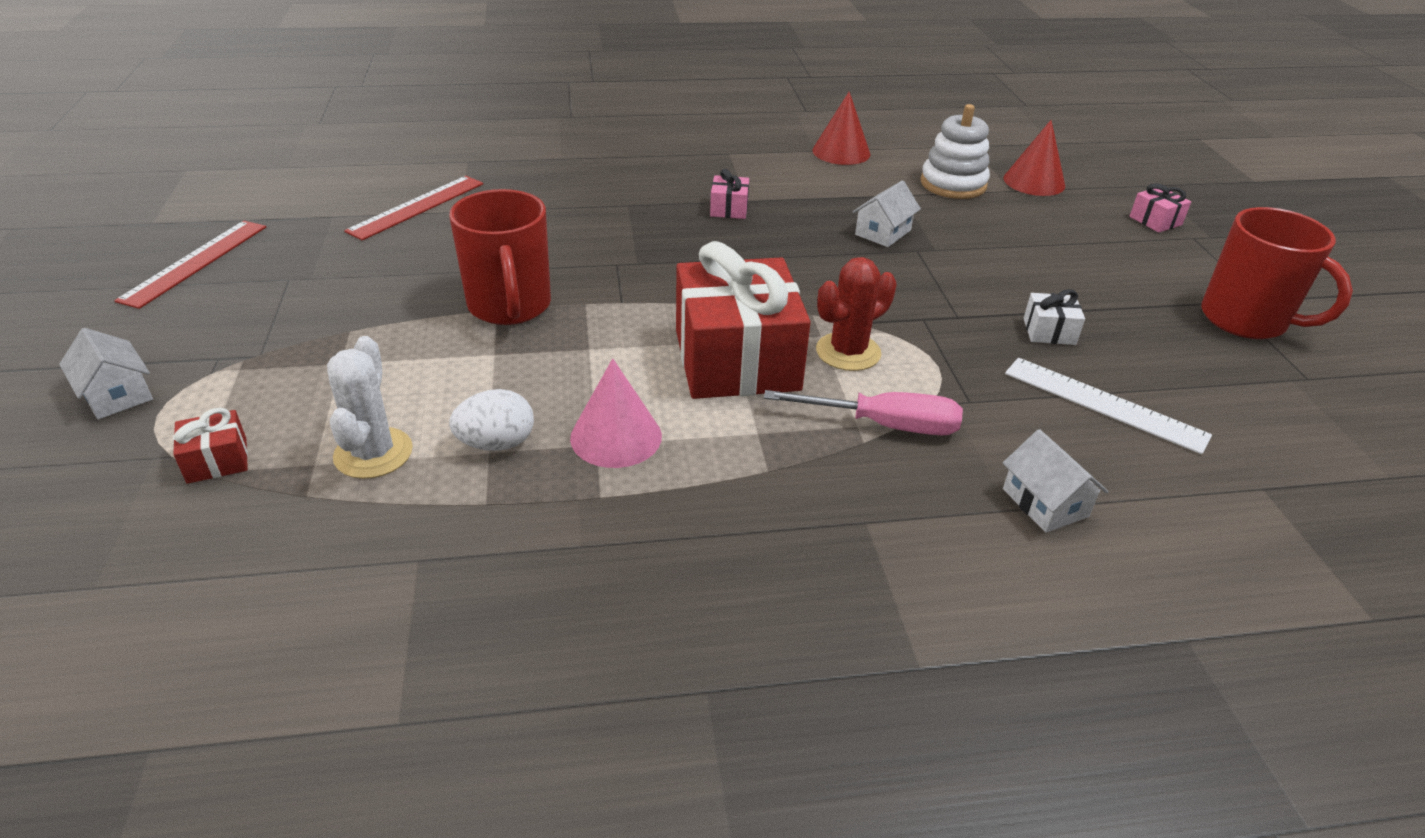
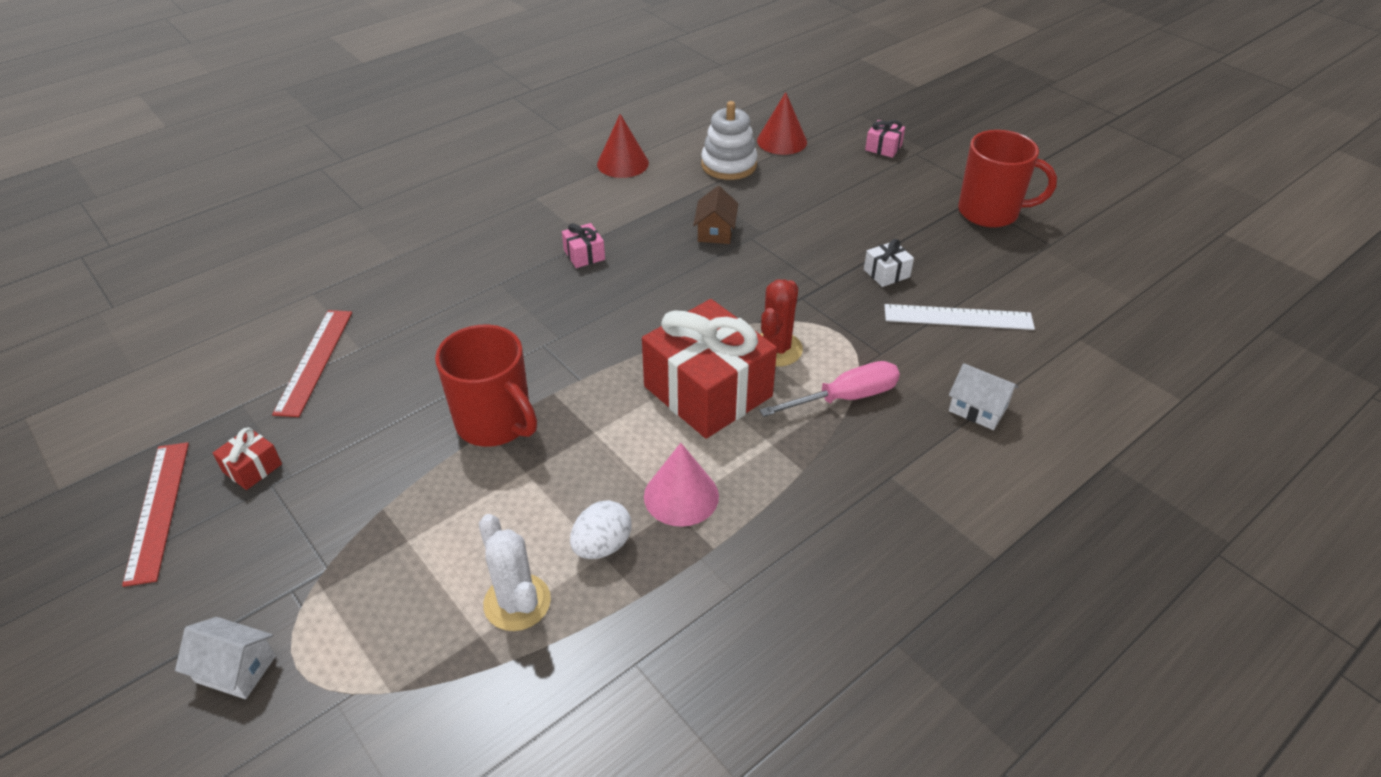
camera: 30 degrees left, 5 degrees up
red gift [173,408,248,484] -> red gift moved to [213,428,282,490]
white house [853,180,921,247] -> brown house [693,186,738,244]

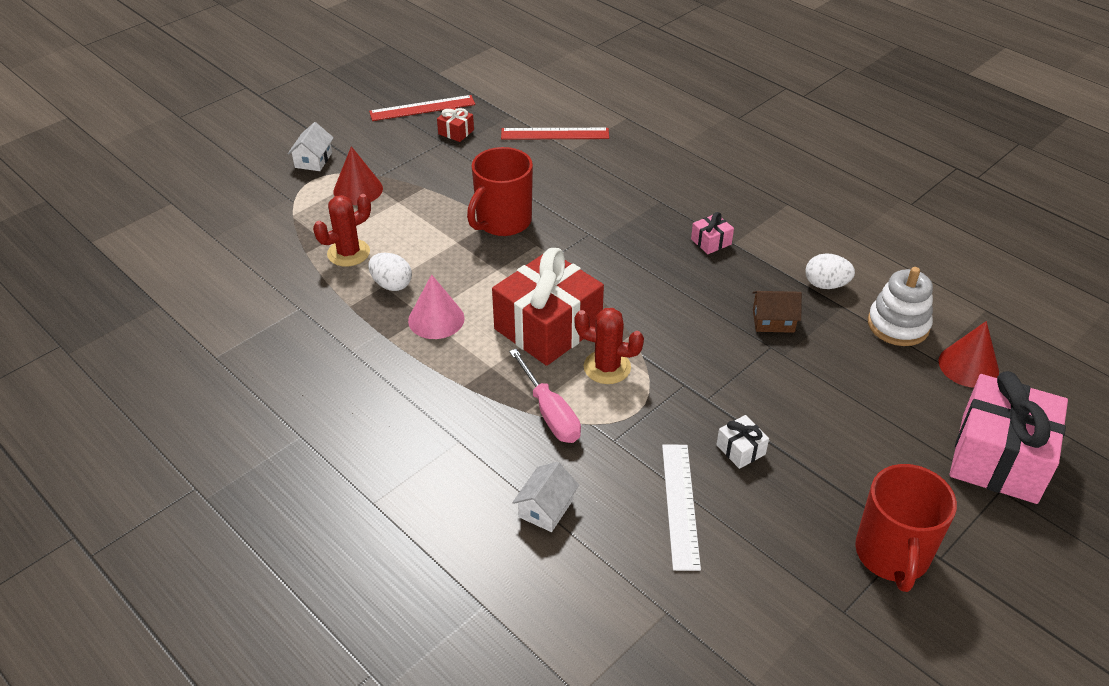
camera: 85 degrees right, 0 degrees up
white cactus [479,514,551,631] -> red cactus [313,194,371,267]
red cone [597,114,649,178] -> red cone moved to [333,146,383,205]
pink gift [865,120,905,158] -> pink gift [949,371,1068,504], size x2.44
none -> white egg [805,254,855,289]

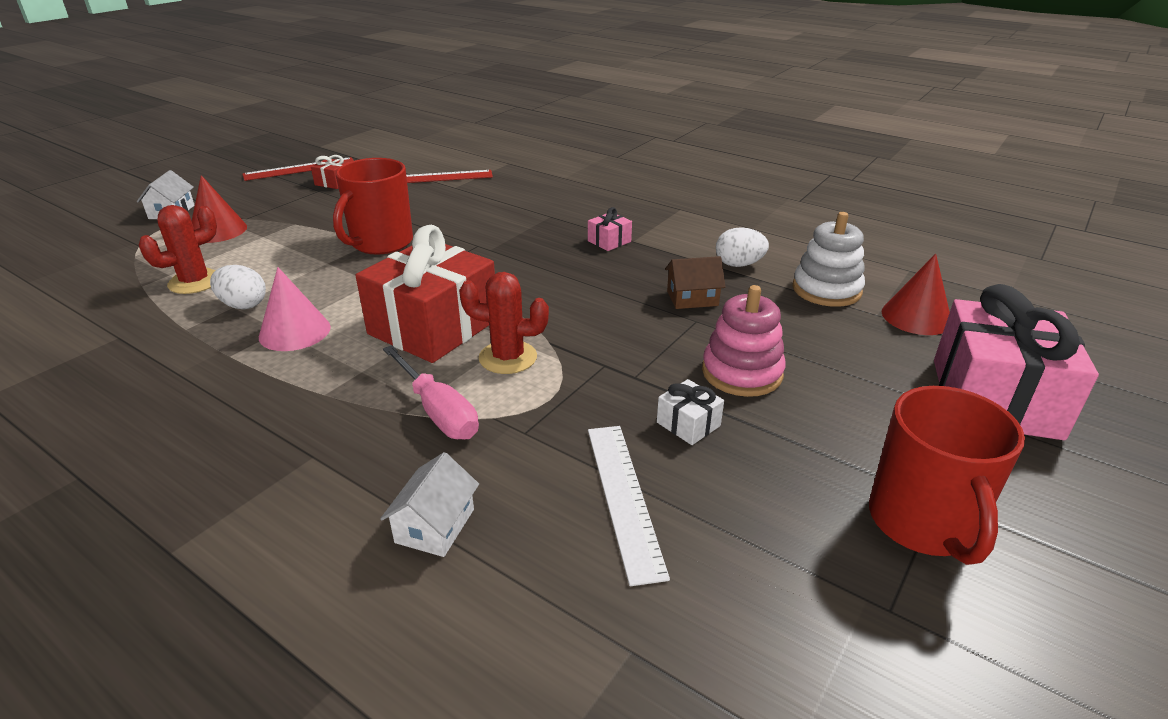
camera: 10 degrees left, 10 degrees down
none -> pink stacking toy [702,285,786,397]

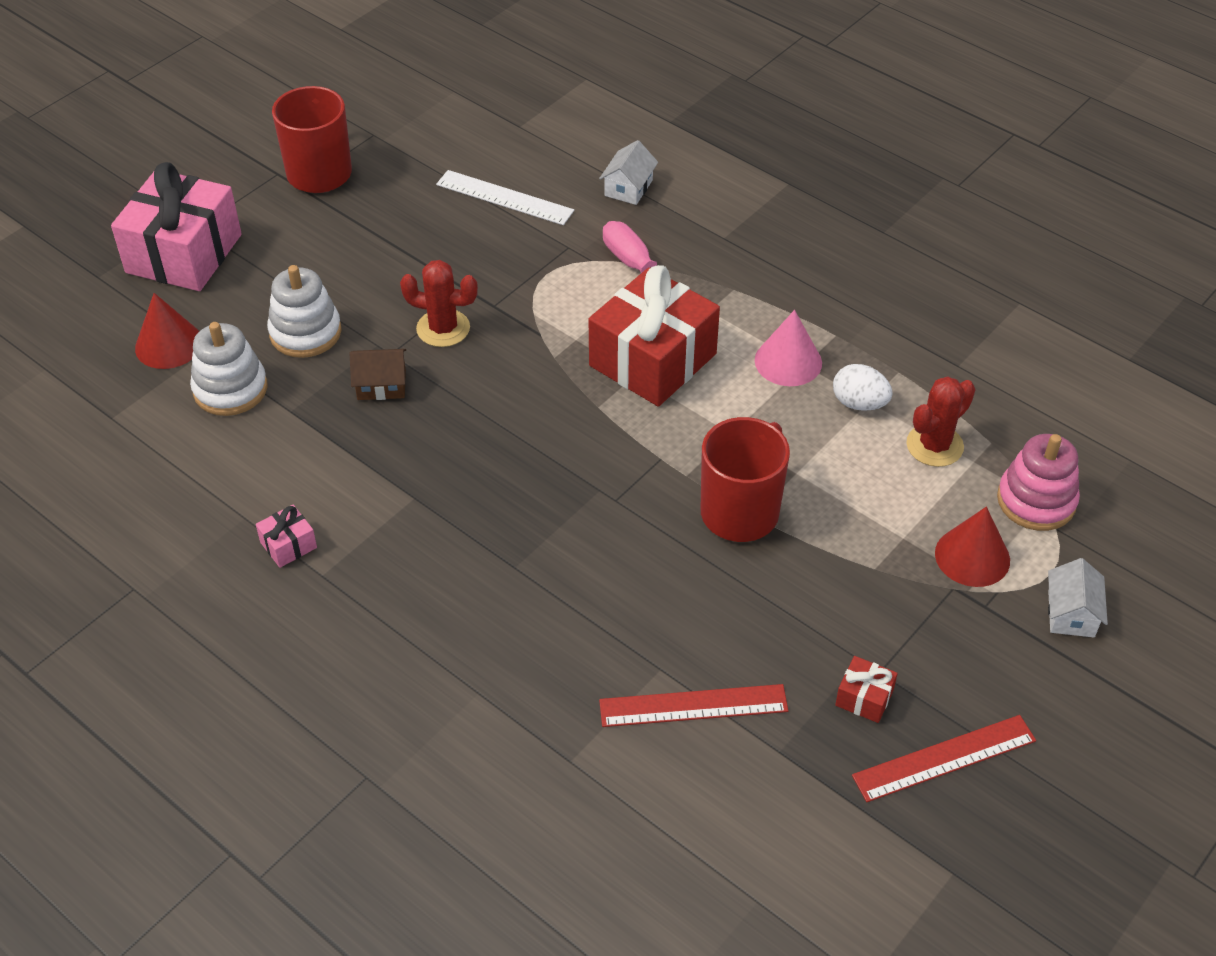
camera: 175 degrees left, 15 degrees up
red cactus [459,272,549,374] -> red cactus moved to [400,260,478,347]
pink gift [588,207,632,251] -> pink gift moved to [256,505,317,568]
white ruler [588,426,670,586] -> white ruler turned 60 degrees counterclockwise [436,170,574,225]
white gift [657,379,724,445] -> none
pink stacking toy [702,285,786,397] -> pink stacking toy moved to [997,434,1080,531]
white egg [716,227,769,267] -> none
none -> white stacking toy [267,265,342,358]

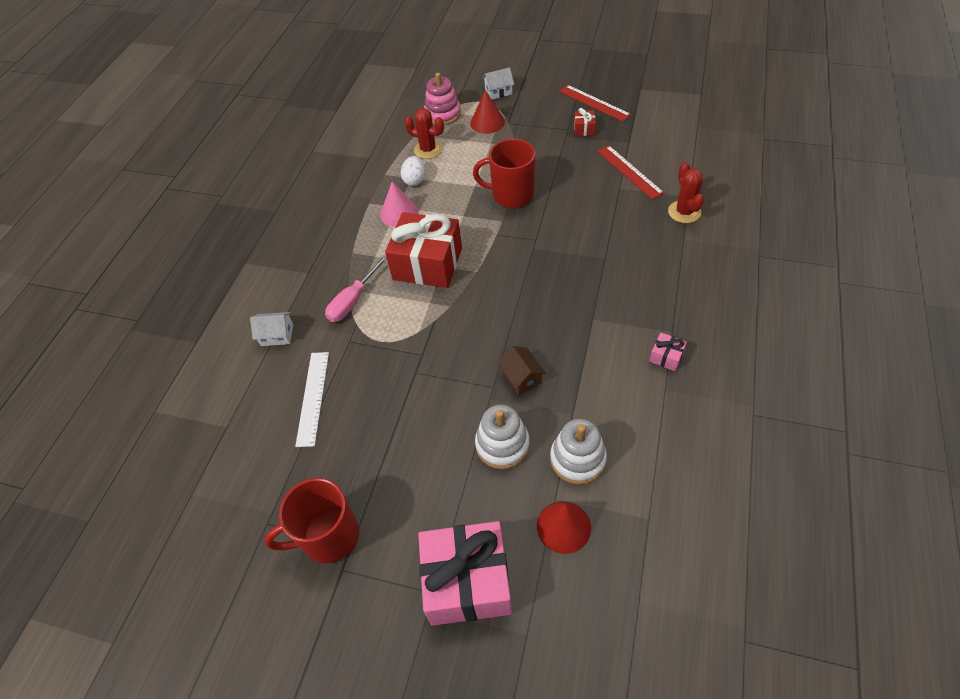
camera: 110 degrees left, 5 degrees up
red cactus [400,260,478,347] -> red cactus moved to [668,162,704,223]

